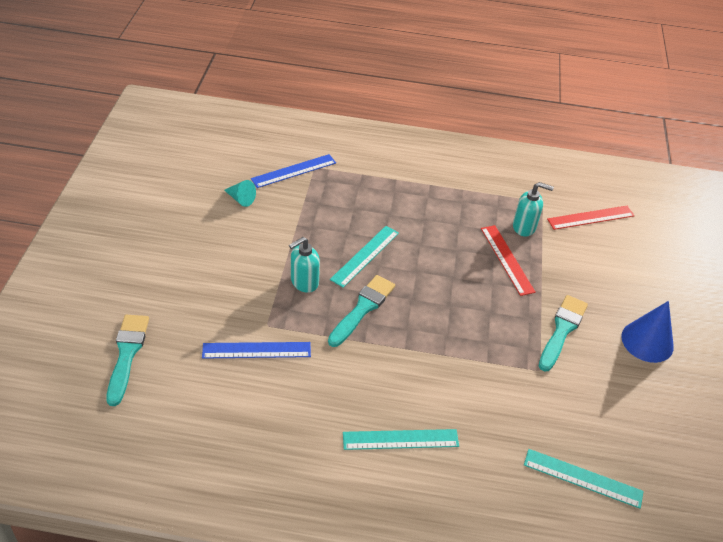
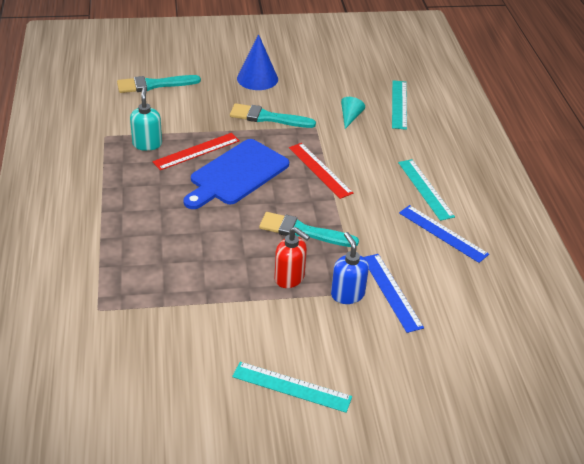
camera: 105 degrees left, 5 degrees down
turquoise brush [106,315,149,406] -> turquoise brush moved to [117,75,201,93]
turquoise cone [224,180,256,207] -> turquoise cone moved to [341,97,365,129]
blue ruler [251,154,336,188] -> blue ruler moved to [399,205,489,263]
turquoise soap dispenser [289,237,320,293] -> red soap dispenser [274,227,310,288]
turquoise ruler [330,226,399,288] -> turquoise ruler moved to [232,362,352,413]
red ruler [547,206,634,230] -> red ruler moved to [289,143,353,199]
none -> blue cutting board [183,139,289,209]
none -> blue soap dispenser [331,232,369,304]

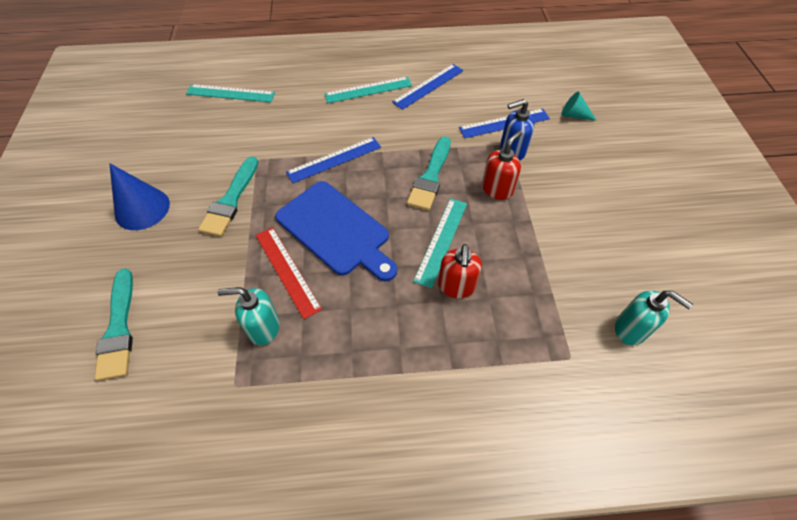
camera: 85 degrees left, 15 degrees up
turquoise ruler [232,362,352,413] -> turquoise ruler moved to [413,198,467,288]
red ruler [289,143,353,199] -> blue ruler [286,137,381,183]
turquoise cone [341,97,365,129] -> turquoise cone moved to [561,92,597,121]
none -> red soap dispenser [438,244,482,298]
none -> turquoise soap dispenser [615,291,693,345]

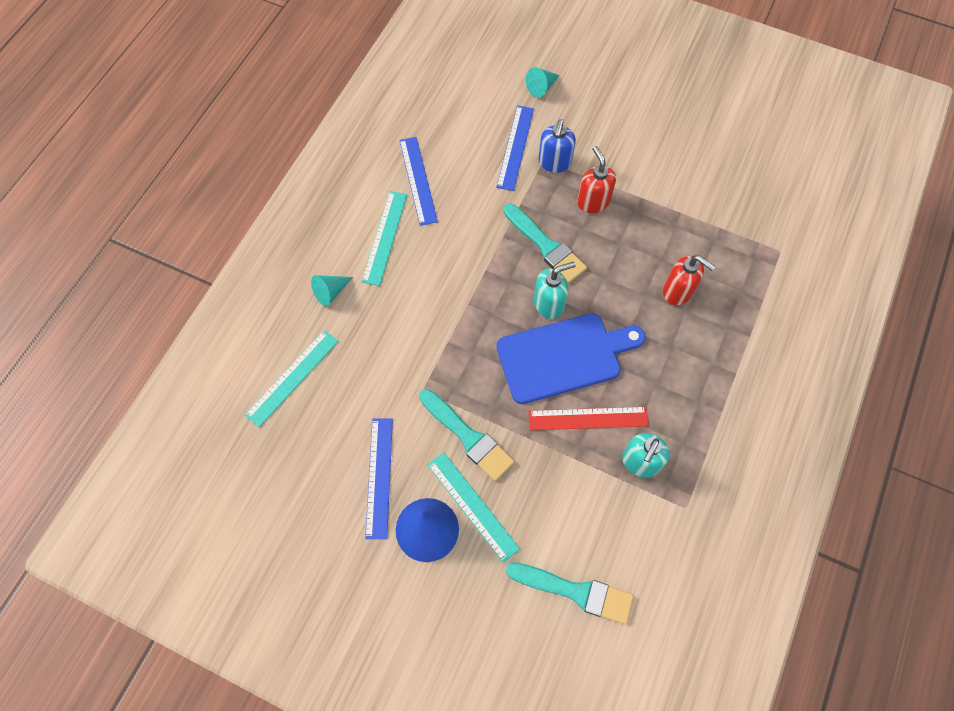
camera: 60 degrees left, 10 degrees up
blue ruler [286,137,381,183] -> blue ruler moved to [365,419,393,539]
turquoise ruler [413,198,467,288] -> turquoise ruler moved to [427,452,520,563]
turquoise soap dispenser [615,291,693,345] -> turquoise soap dispenser moved to [534,262,576,319]
none -> turquoise cone [311,275,353,306]

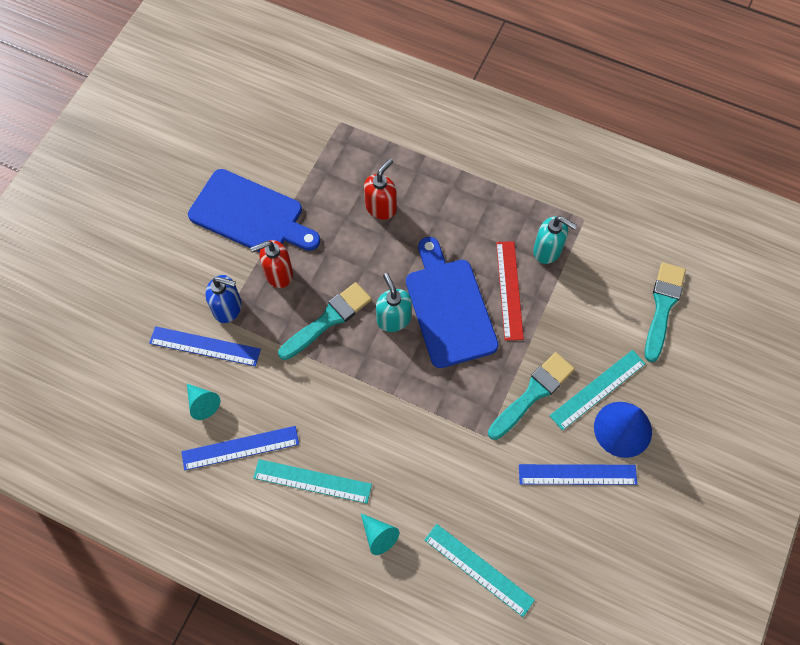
camera: 90 degrees left, 0 degrees up
turquoise cone [526,67,560,97] -> turquoise cone moved to [187,384,220,420]
none -> blue cutting board [188,169,320,253]

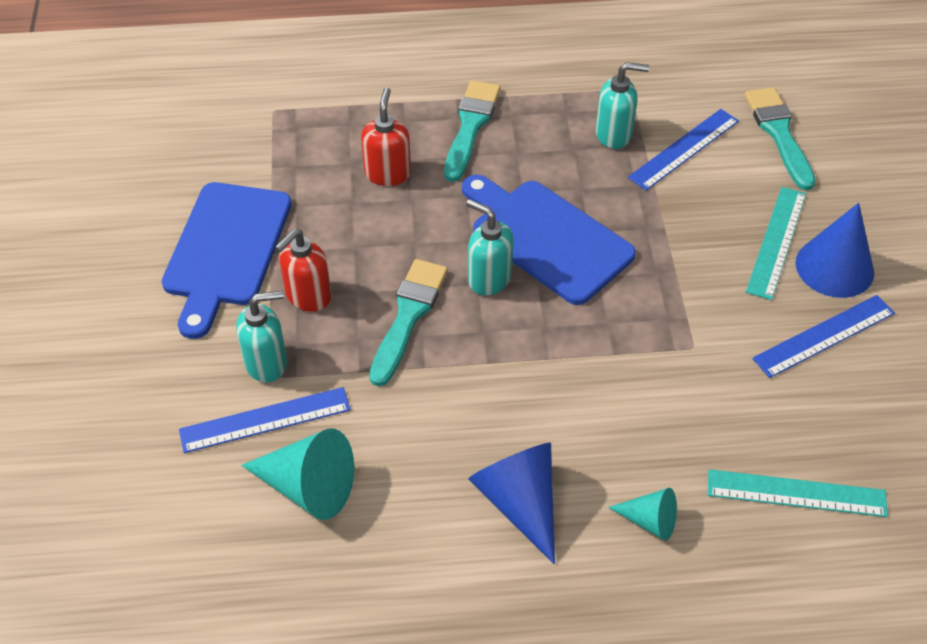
camera: 30 degrees left, 15 degrees down
blue ruler [182,426,299,471] -> blue ruler moved to [628,109,739,191]
turquoise cone [187,384,220,420] -> turquoise cone [241,428,354,520], size x1.74
blue cutting board [188,169,320,253] -> blue cutting board turned 105 degrees clockwise [162,182,292,339]
blue soap dispenser [205,275,242,323] -> turquoise soap dispenser [236,291,287,383]
turquoise ruler [253,459,372,504] -> blue cone [468,443,555,564]
turquoise brush [488,352,575,440] -> turquoise brush moved to [444,80,500,182]
red ruler [496,241,524,341] -> none

